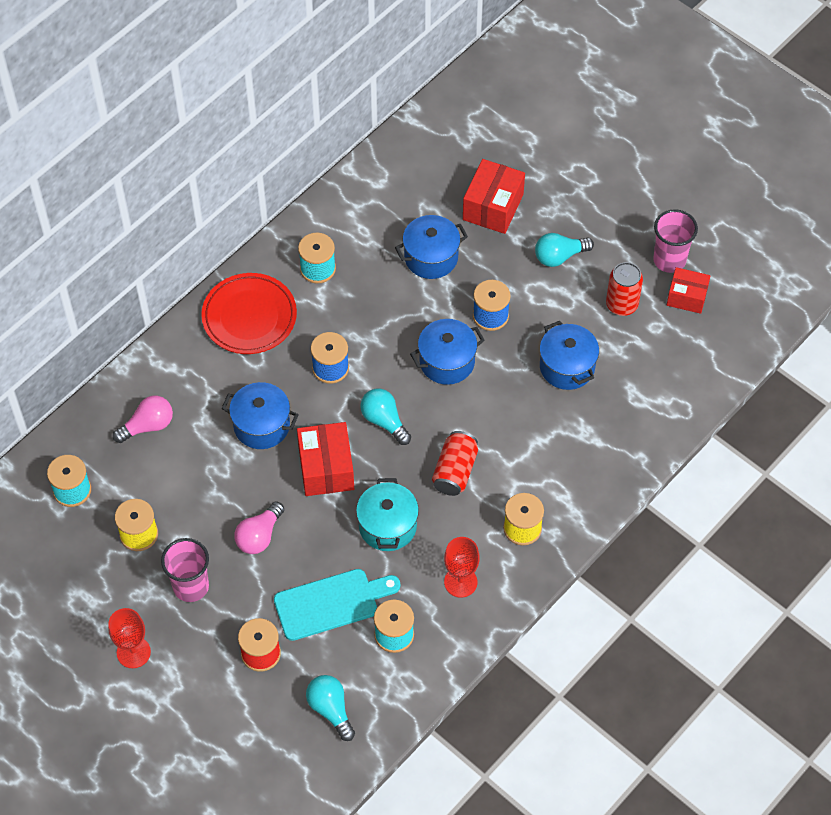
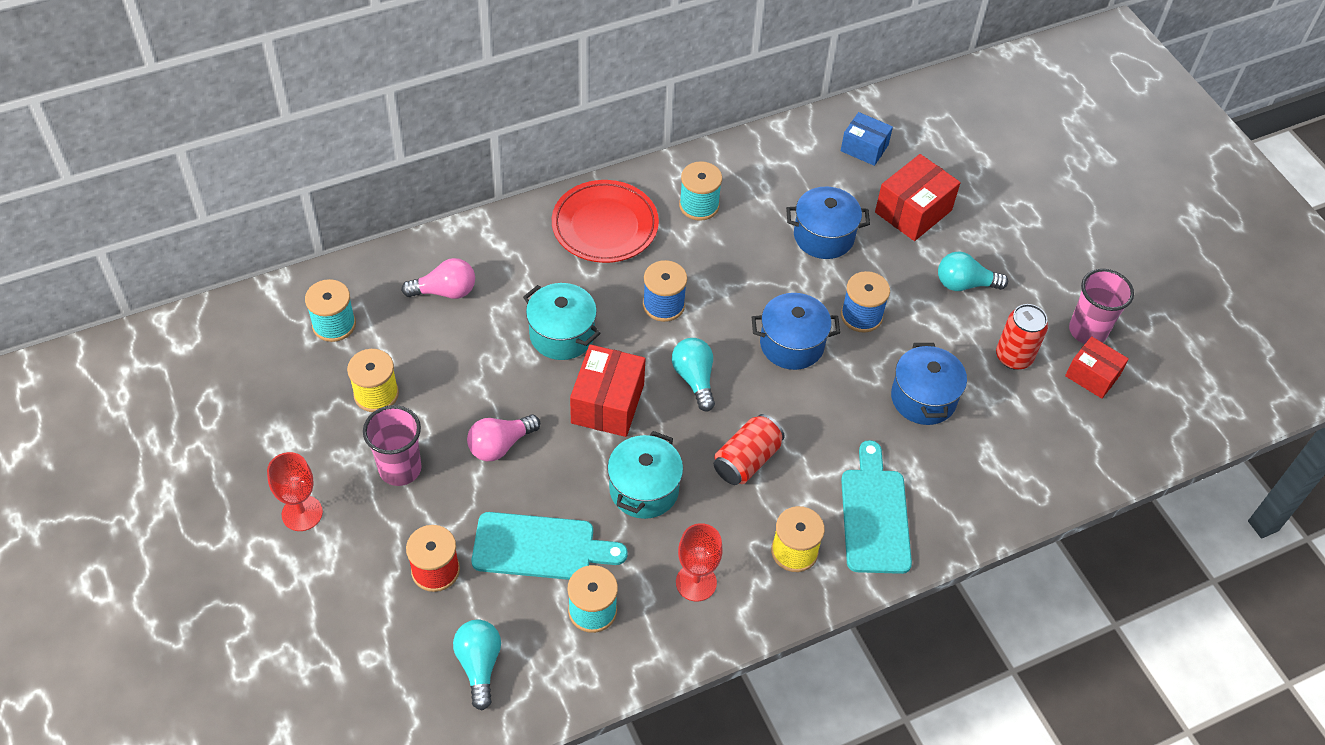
camera: 20 degrees right, 5 degrees down
blue pot [221,382,299,449] -> turquoise pot [523,283,601,360]
none -> blue box [841,112,893,166]
none -> turquoise cutting board [841,440,912,574]

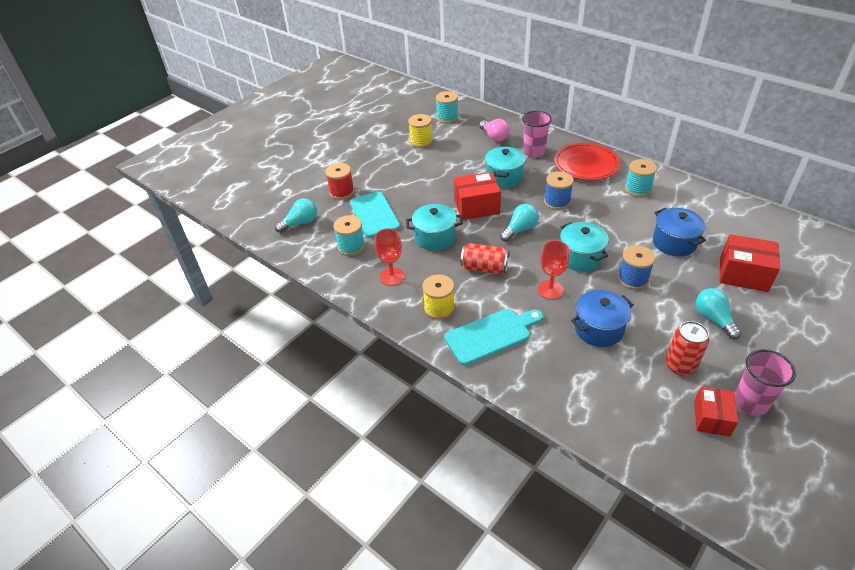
camera: 70 degrees right, 10 degrees down
red goblet [267,452,323,531] -> red goblet moved to [538,240,569,299]
pink cup [363,405,422,486] -> pink cup moved to [522,111,552,158]
pink light bulb [467,414,540,461] -> none
blue pot [752,293,840,370] -> turquoise pot [560,222,609,272]
blue box [841,112,893,166] -> none

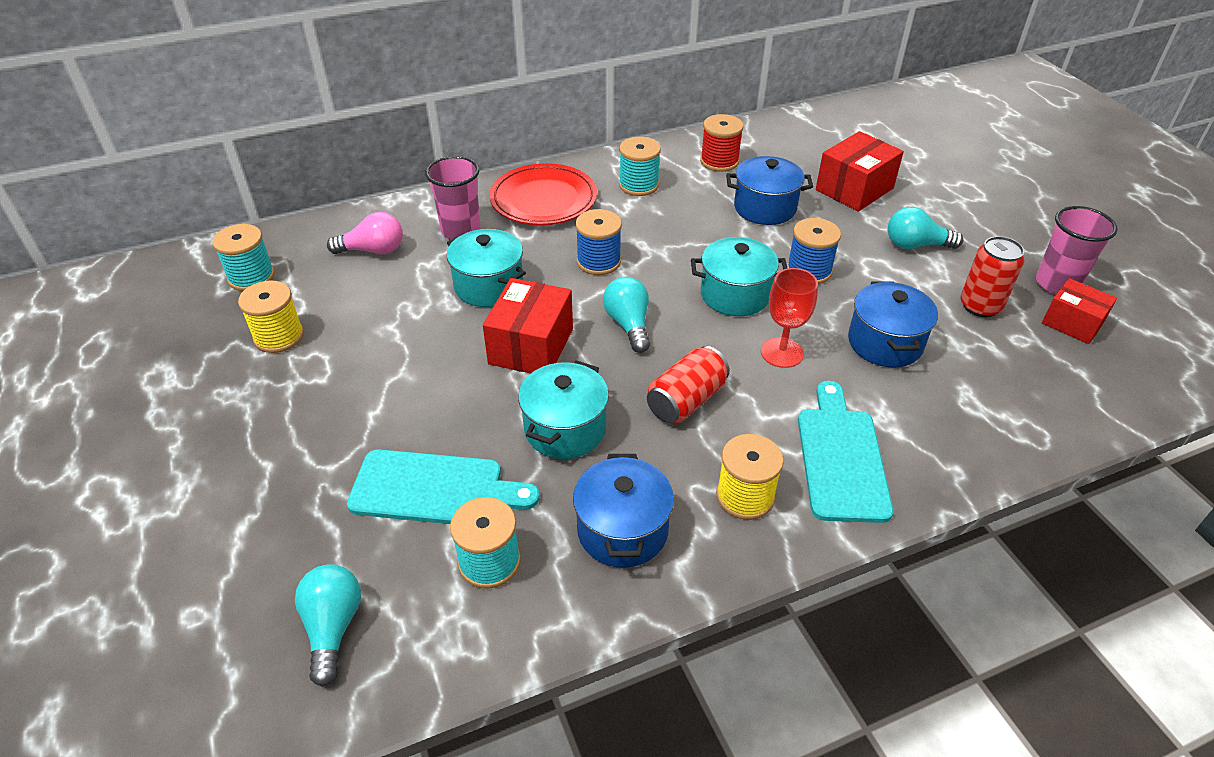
camera: 65 degrees left, 0 degrees up
red spool [325,163,354,200] -> red spool moved to [700,114,744,172]
red goblet [375,228,404,286] -> blue pot [573,454,674,568]

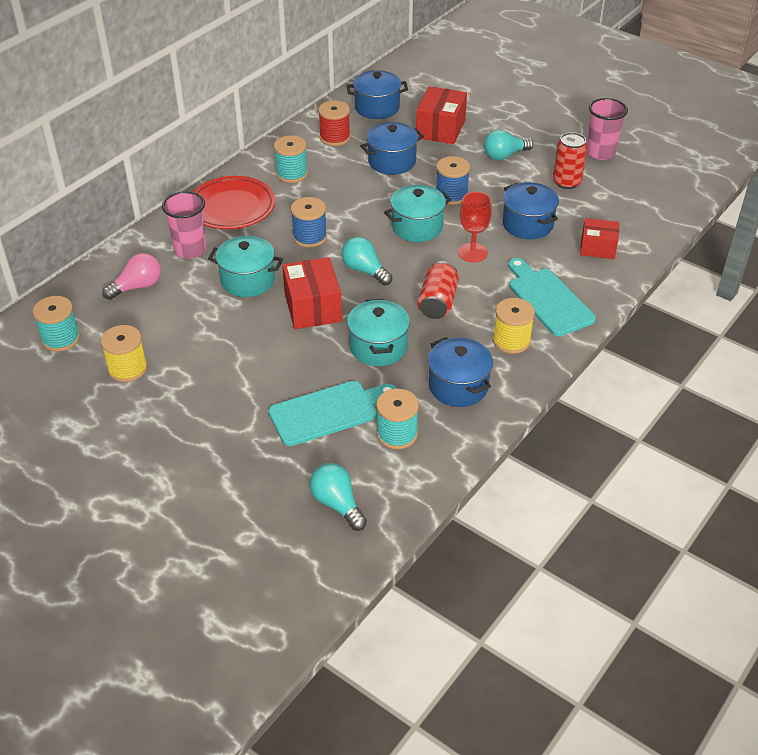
camera: 30 degrees left, 0 degrees up
red box [1042,278,1117,344] -> red box moved to [580,218,619,259]
none -> blue pot [347,70,408,119]

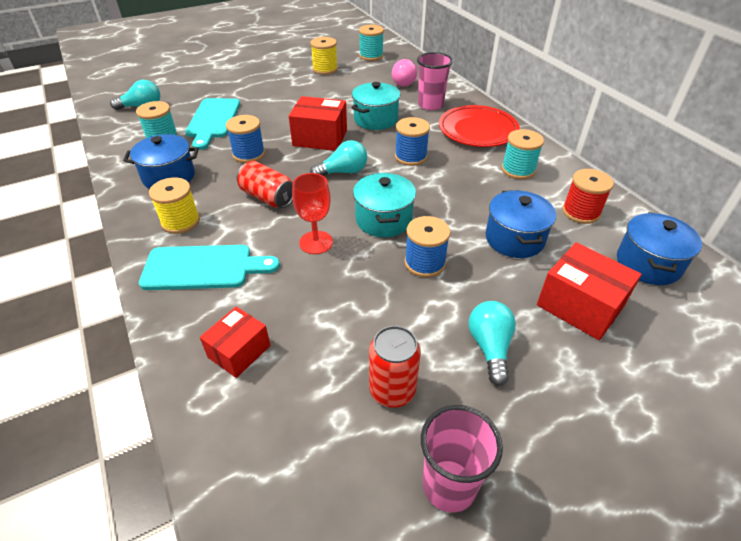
camera: 115 degrees right, 0 degrees up
turquoise pot [347,299,410,366] -> blue spool [226,115,265,163]
blue pot [502,182,559,239] -> none

